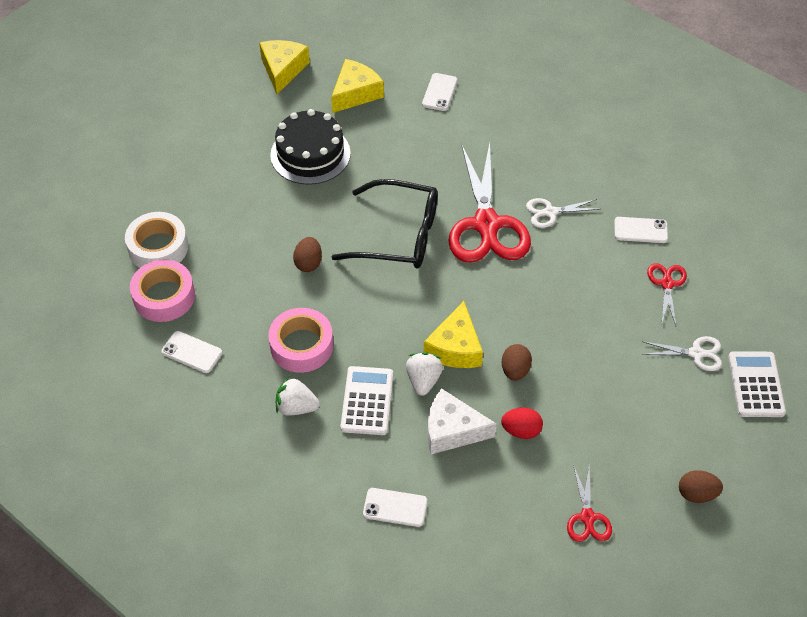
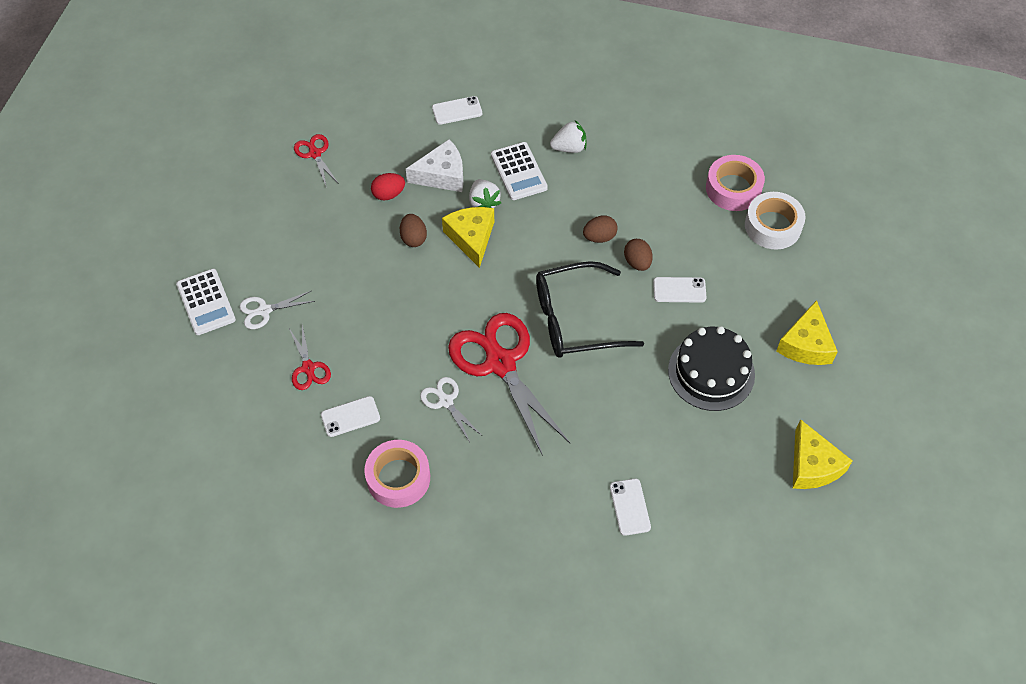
camera: 155 degrees right, 5 degrees up
white phone [161,331,222,373] -> white phone moved to [653,277,707,303]
pink tape [268,308,333,373] -> pink tape moved to [364,440,430,508]
yellow cheese [331,59,384,113] -> yellow cheese moved to [776,300,838,365]
white scissors [526,198,600,228] -> white scissors turned 90 degrees counterclockwise [420,377,481,442]
brown egg [679,470,723,503] -> brown egg moved to [583,215,617,243]

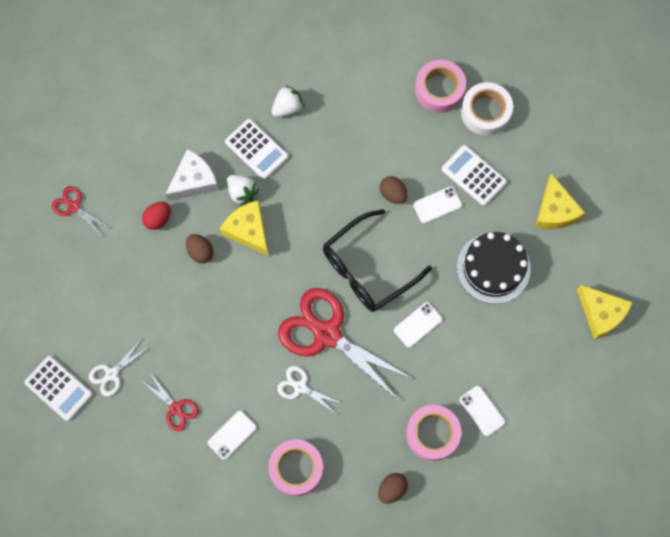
camera: 25 degrees left, 15 degrees up
white phone [432,96,482,125] -> white phone moved to [394,302,442,347]
brown egg [583,215,617,243] -> brown egg moved to [378,473,408,504]
none -> pink tape [406,405,461,461]
none -> white calculator [442,145,507,206]

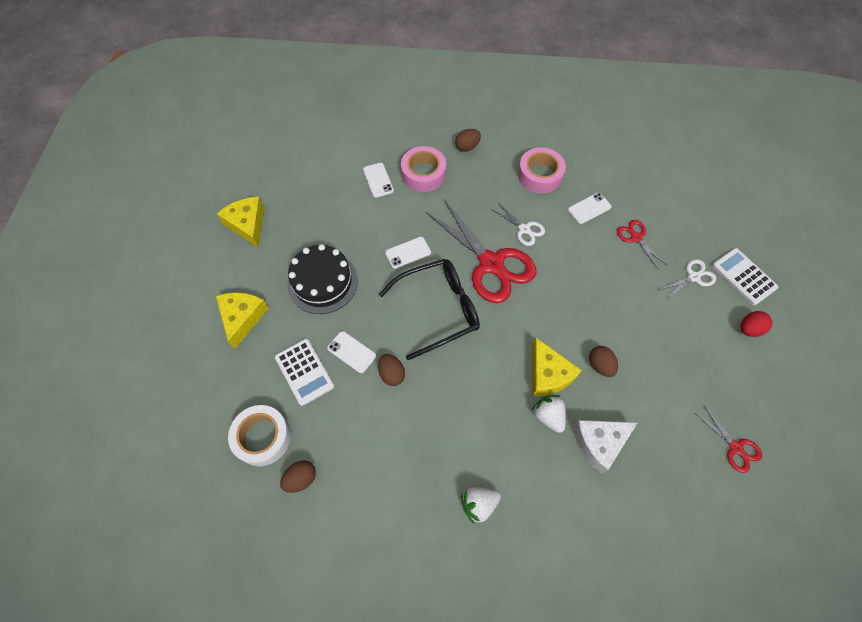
camera: 165 degrees left, 10 degrees down
red egg [142,202,171,230] -> red egg moved to [741,311,773,337]
white calculator [225,119,288,180] -> none
white phone [413,186,462,224] -> white phone turned 45 degrees clockwise [327,331,376,373]
pink tape [415,60,466,113] -> brown egg [280,460,316,493]

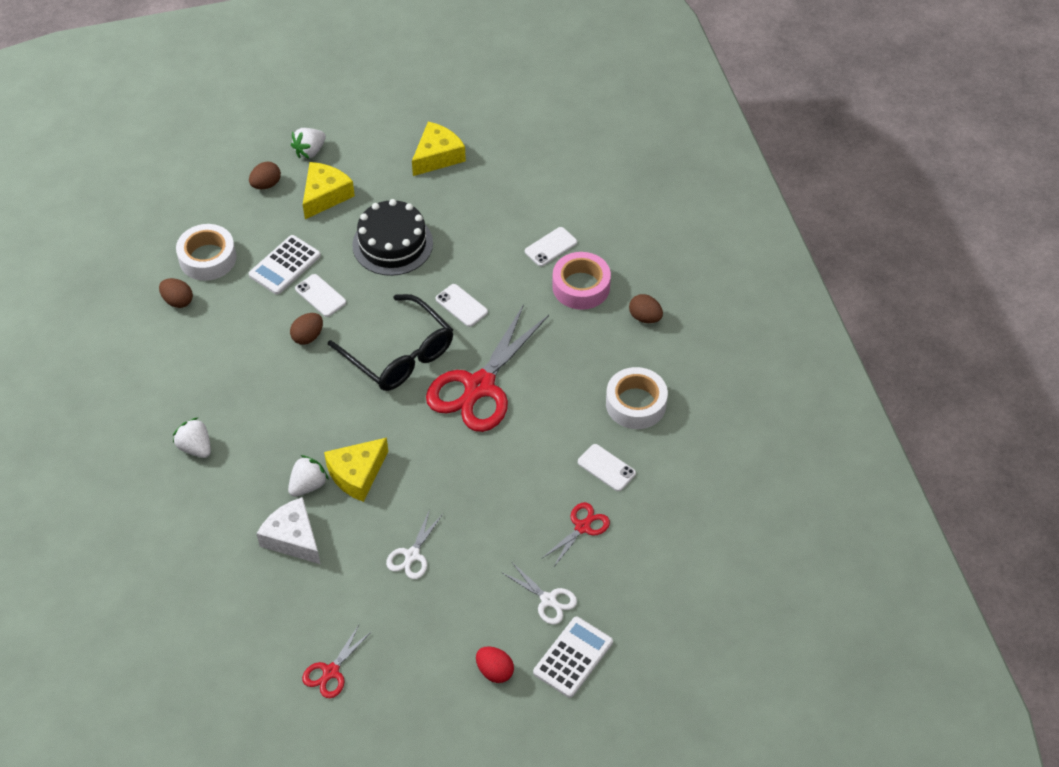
camera: 70 degrees right, 10 degrees down
yellow cheese [216,292,269,349] -> yellow cheese turned 45 degrees counterclockwise [303,162,355,219]
white phone [327,331,376,373] -> white phone turned 60 degrees counterclockwise [295,274,346,317]
white scissors [491,203,545,246] -> white scissors moved to [386,509,443,579]
pink tape [518,147,566,193] -> white tape [606,367,668,429]
brown egg [589,346,618,377] -> brown egg moved to [249,162,281,189]
none -> white strawberry [291,128,326,159]

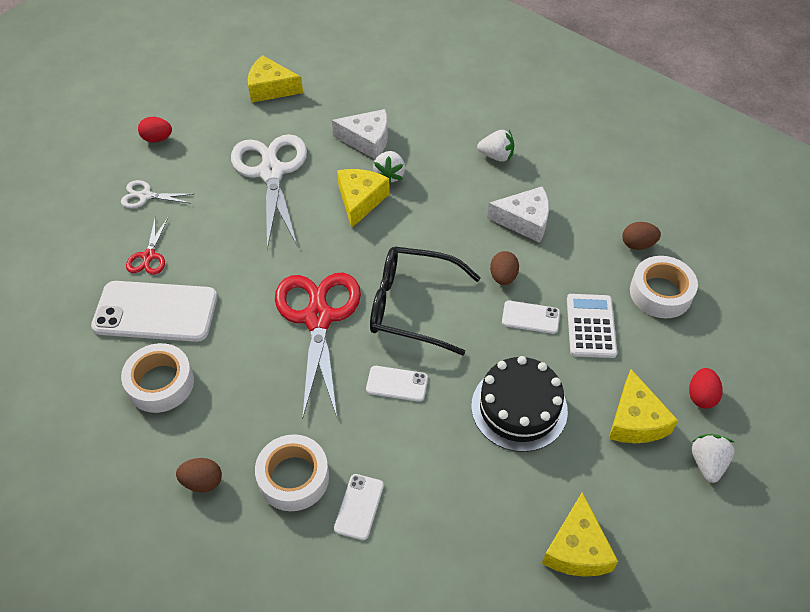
camera: 145 degrees right, 0 degrees up
brown egg [249,162,281,189] -> red egg [689,368,722,409]
red scissors [302,625,372,698] -> yellow cheese [248,55,303,103]
white scissors [386,509,443,579] -> white scissors [231,134,307,250], size x2.14
white calculator [533,616,613,698] -> none
pink tape [552,252,611,310] -> white tape [255,434,329,511]
white phone [578,444,636,491] -> white phone [91,281,217,342], size x2.08
none -> white cheese [487,186,549,243]

